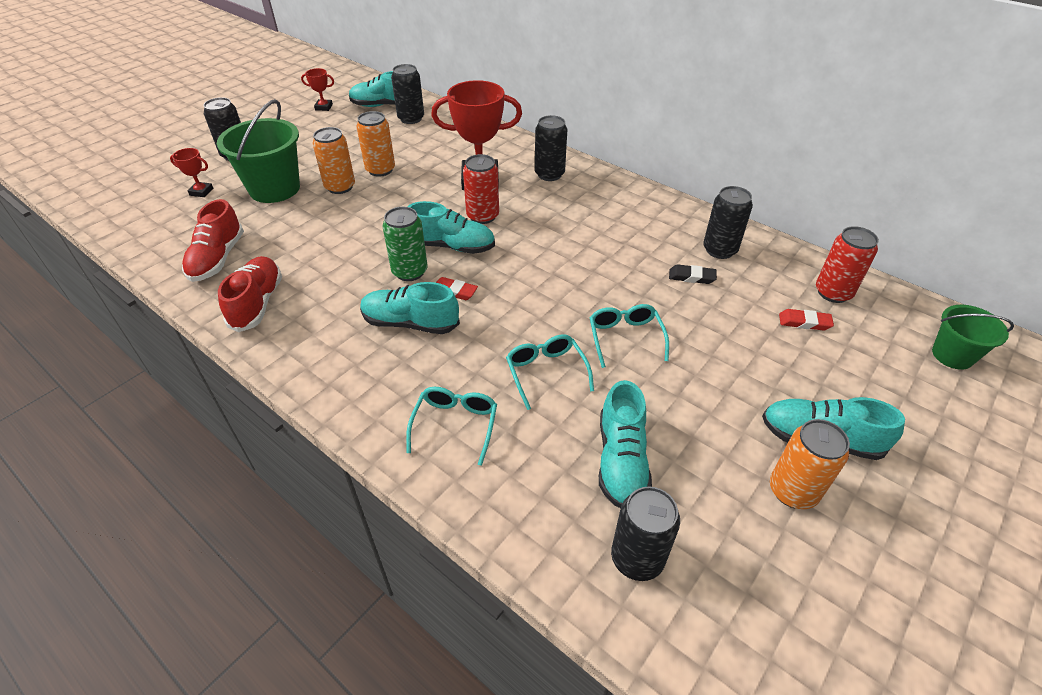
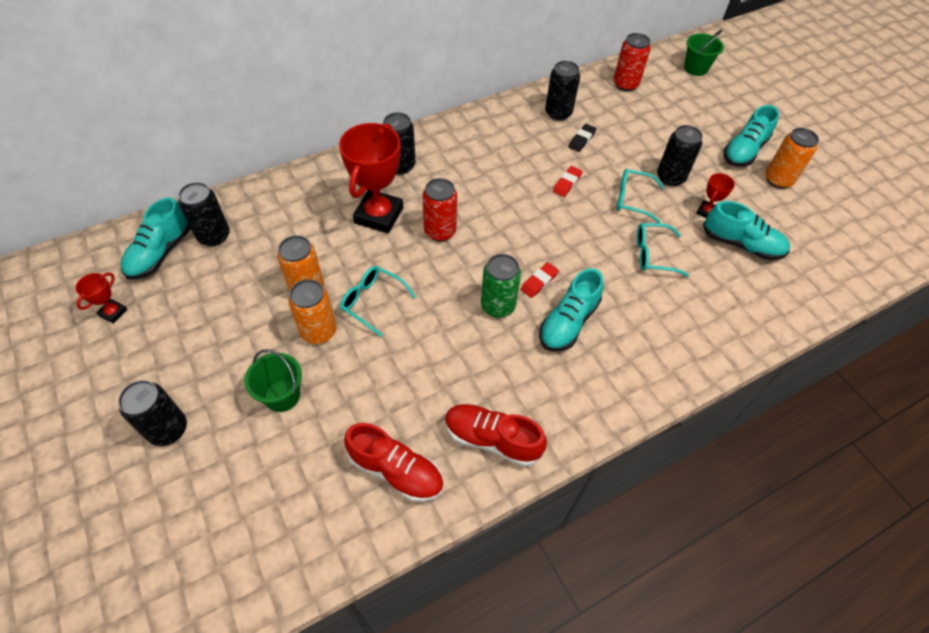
camera: 70 degrees left, 10 degrees up
red trophy [170,148,213,197] -> red trophy moved to [696,173,735,218]
green bucket [217,99,300,203] -> green bucket [244,349,302,412], size x0.58
turquoise glasses [406,387,497,466] -> turquoise glasses moved to [340,266,416,337]
turquoise shoe [407,201,495,254] -> none
black can [611,487,680,581] -> black can moved to [657,125,703,186]
red eraser [779,309,834,331] -> red eraser moved to [553,166,582,197]

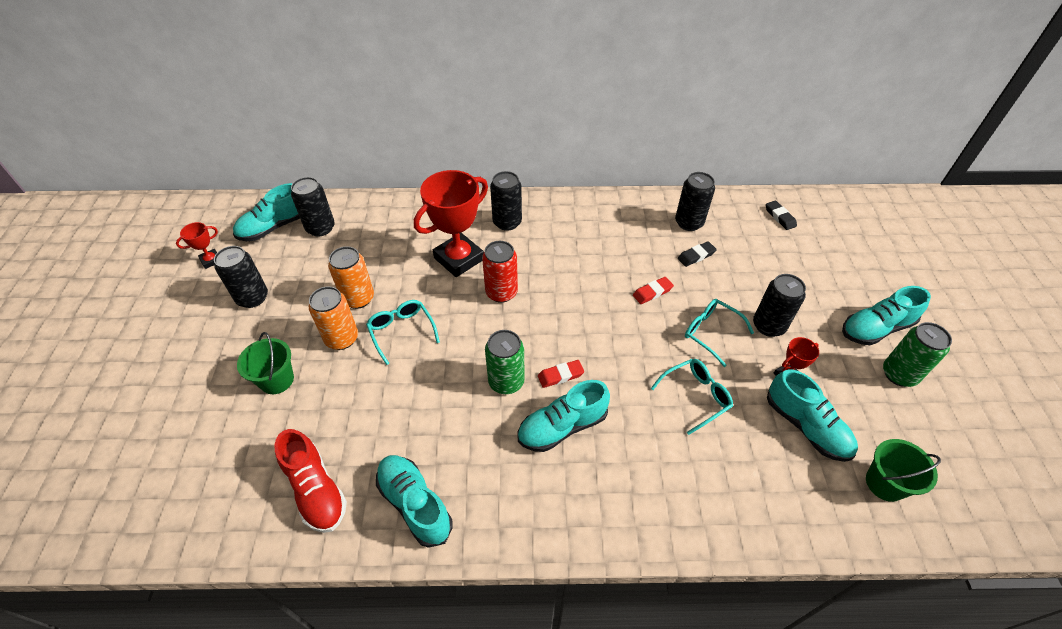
camera: 30 degrees right, 5 degrees down
black can [118,380,187,446] -> black can moved to [214,246,268,308]
red shoe [445,404,547,467] -> turquoise shoe [376,455,453,548]
red can [613,33,651,91] -> black eraser [766,200,797,230]
turquoise glasses [637,223,689,277] -> turquoise glasses turned 120 degrees clockwise [651,359,733,435]
green bucket [684,30,724,76] -> green bucket moved to [866,439,941,502]
orange can [765,128,819,189] -> green can [883,322,952,387]

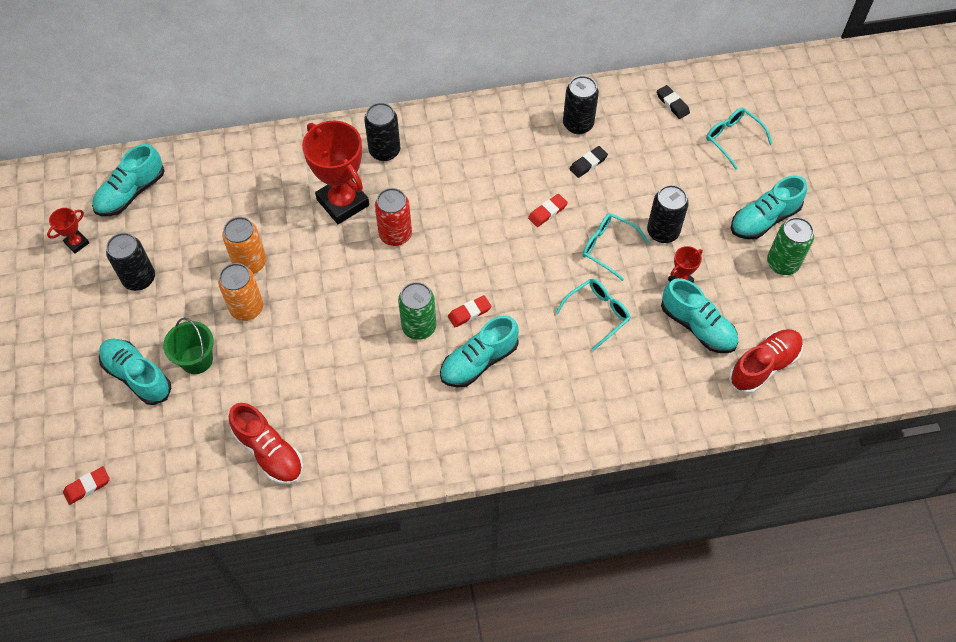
camera: 10 degrees left, 10 degrees up
black can [291,177,335,237] -> none
turquoise glasses [366,300,440,365] -> turquoise glasses moved to [706,108,772,170]
turquoise shoe [376,455,453,548] -> turquoise shoe moved to [99,338,171,405]
red trophy [414,170,488,277] -> red trophy turned 75 degrees counterclockwise [302,121,369,224]
green bucket [866,439,941,502] -> red shoe [729,329,803,394]
none -> red eraser [63,466,110,505]

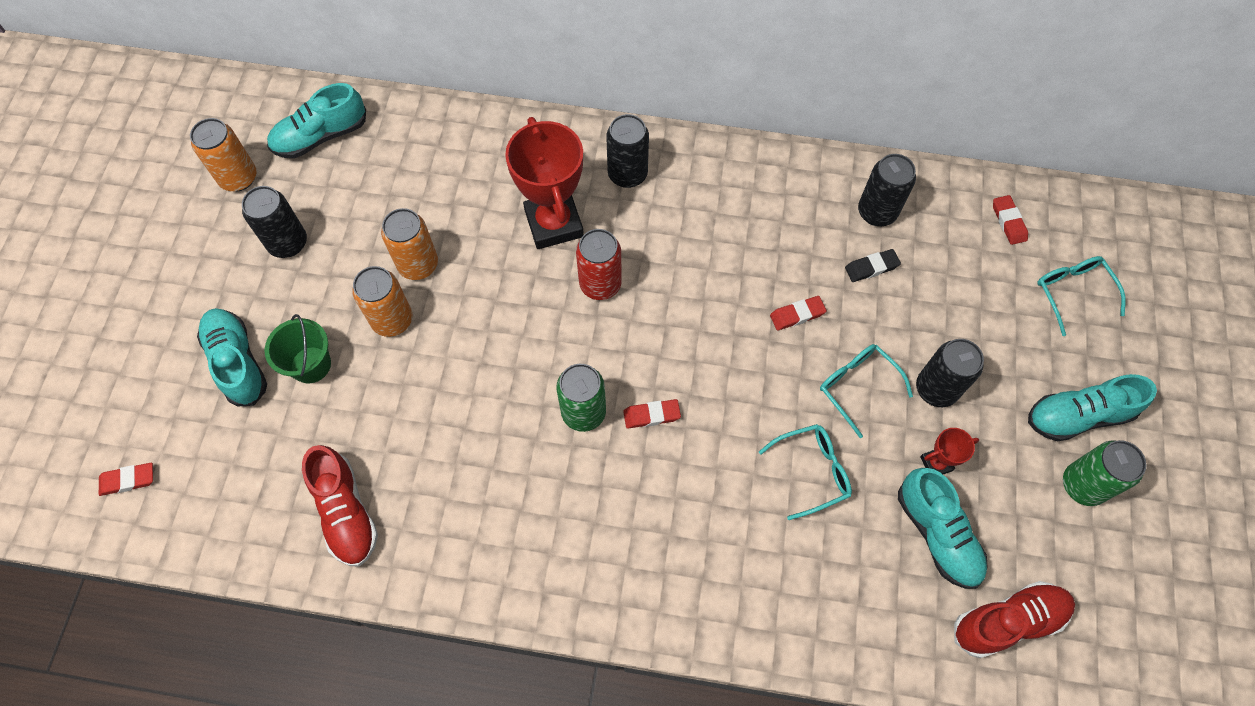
camera: 20 degrees right, 5 degrees up
red trophy [47,208,89,253] -> orange can [190,118,257,191]
turquoise shoe [440,315,519,387] -> none
black eraser [657,85,690,119] -> red eraser [993,195,1028,245]

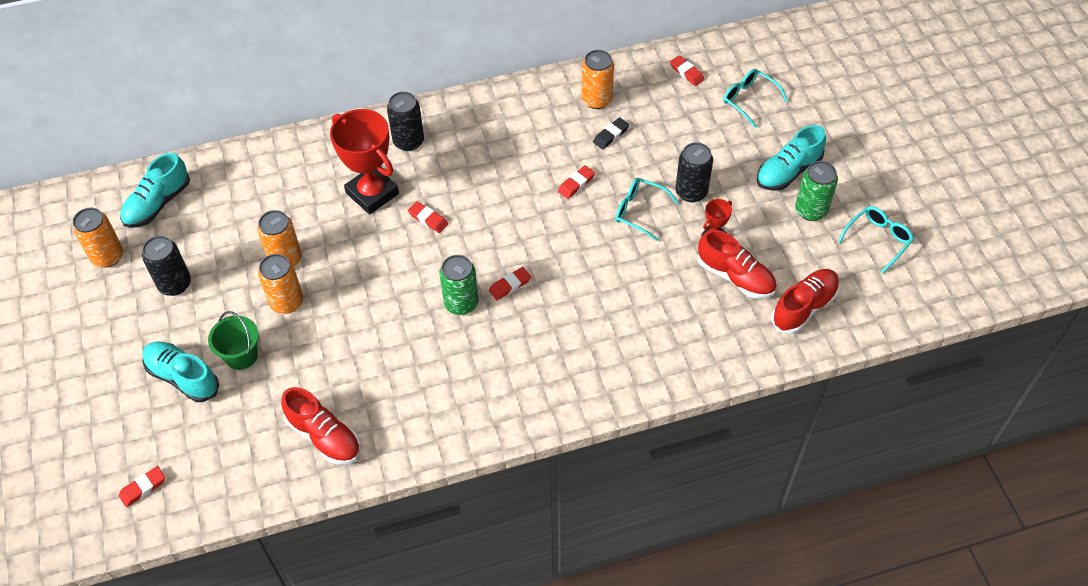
camera: 25 degrees left, 10 degrees down
red can [576,229,622,300] -> red eraser [408,201,448,233]
turquoise glasses [759,424,852,520] -> turquoise glasses moved to [838,206,914,273]
black can [858,154,916,226] -> orange can [581,50,614,109]
turquoise shoe [898,468,988,589] -> red shoe [698,230,777,299]

